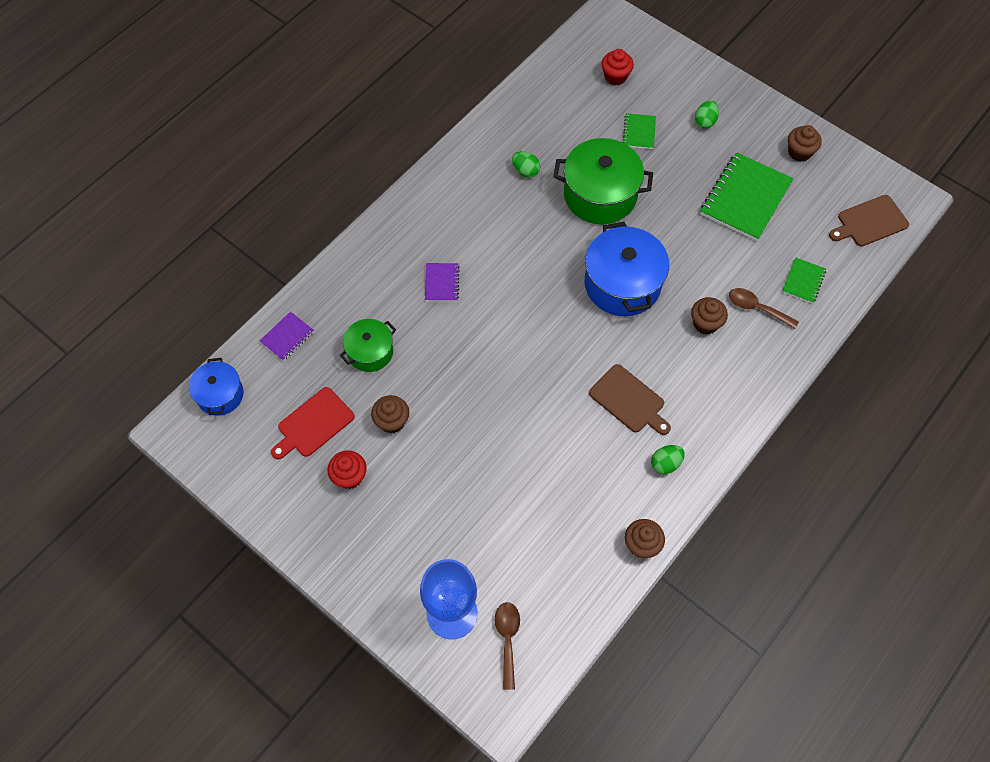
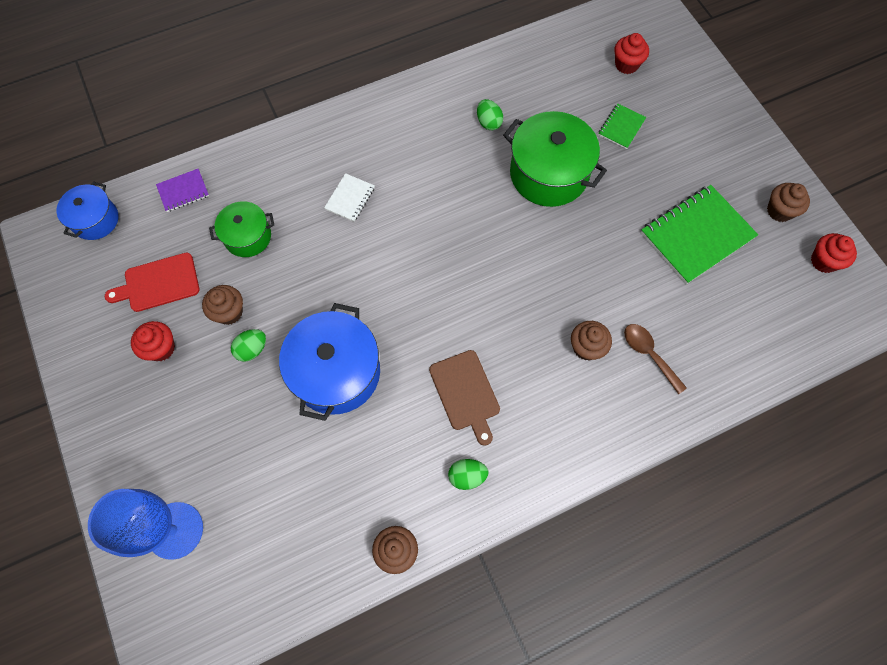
camera: 25 degrees right, 5 degrees up
purple notebook [425,263,460,301] -> white notebook [324,173,375,222]
brown spoon [495,602,520,690] -> none
blue pot [585,222,669,316] -> blue pot moved to [279,303,380,421]
green egg [695,100,719,129] -> green egg moved to [231,329,266,362]
green notebook [782,257,826,304] -> none
brown cutting board [829,195,909,246] -> none
none -> red cupcake [811,233,857,273]

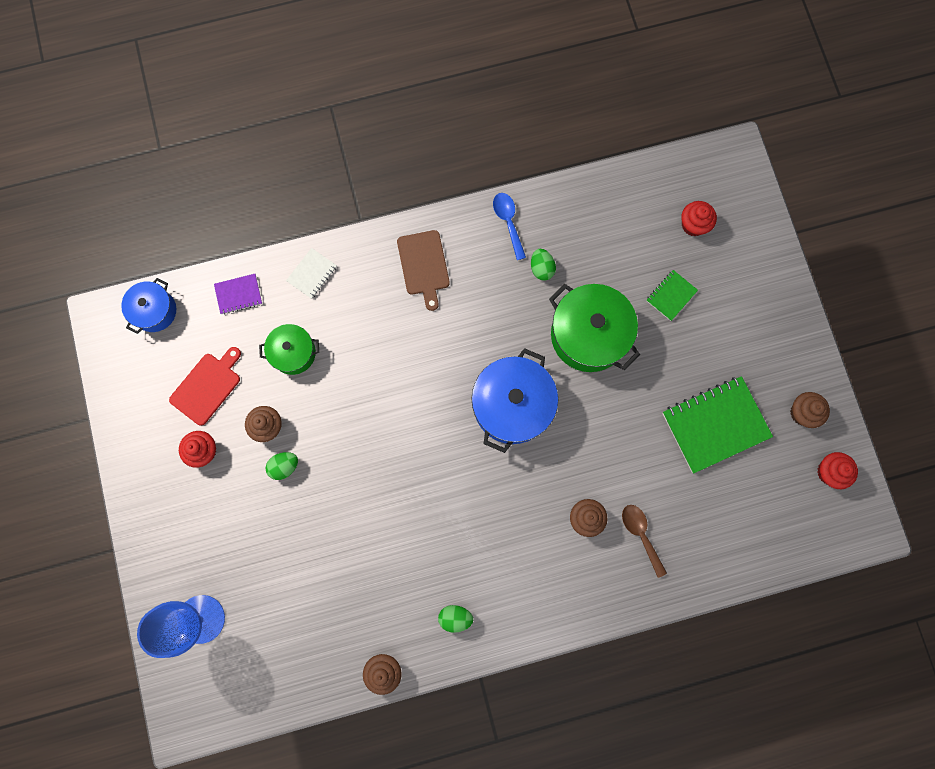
camera: 10 degrees right, 10 degrees up
red cutting board [105,253,200,312] -> red cutting board turned 135 degrees clockwise [169,347,241,425]
blue pot [279,303,380,421] -> blue pot moved to [471,348,558,453]
white notebook [324,173,375,222] -> white notebook moved to [286,248,337,299]
brown cutting board [429,350,500,446] -> brown cutting board moved to [397,230,450,311]
none -> blue spoon [493,193,526,260]

